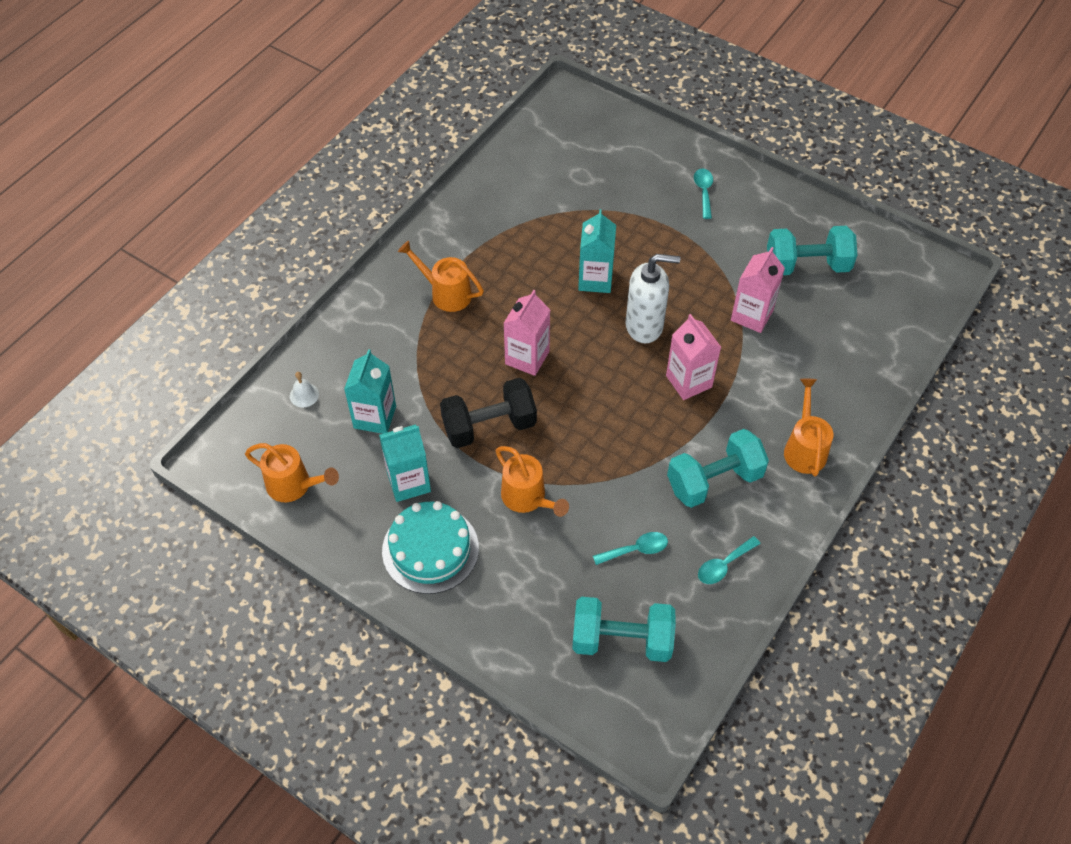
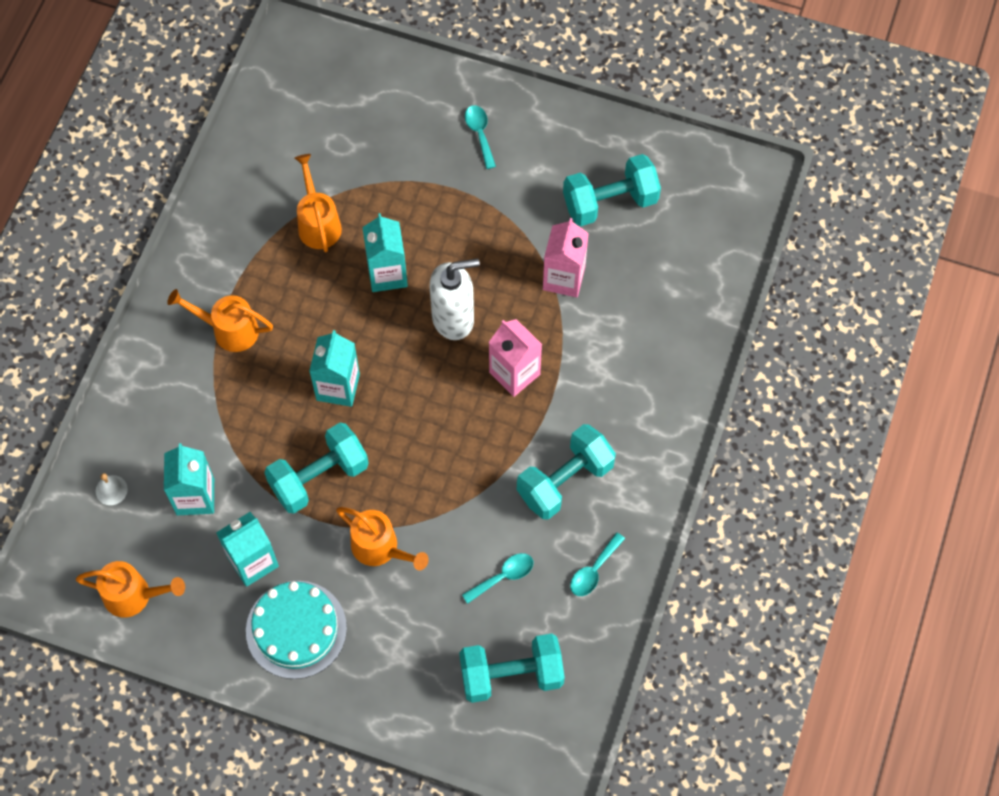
camera: 15 degrees left, 10 degrees up
black dumbbell [440,378,537,448] -> turquoise dumbbell [264,423,368,514]
pink carton [503,290,550,376] -> turquoise carton [309,330,360,407]
orange watering can [784,379,833,476] -> orange watering can moved to [295,154,342,252]

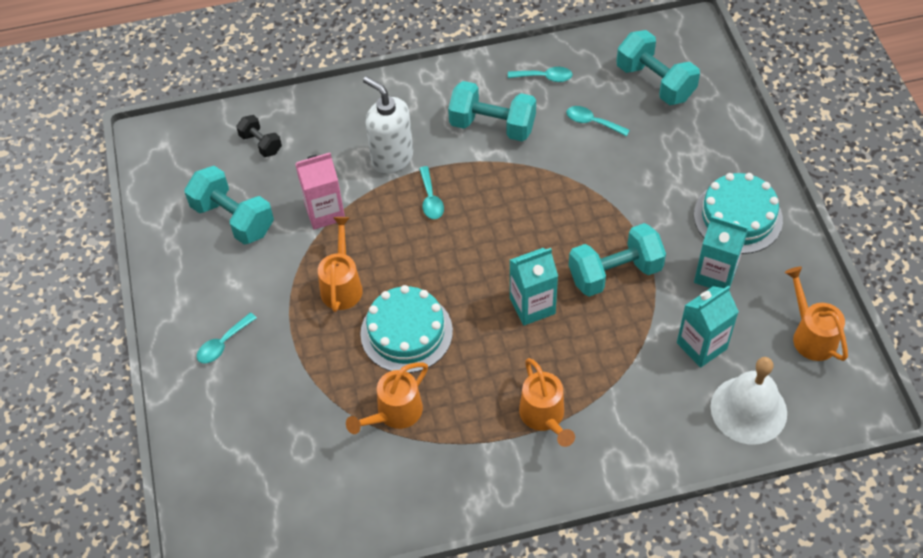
camera: 120 degrees left, 10 degrees down
white bell [96,473,128,505] -> white bell [711,357,787,445], size x2.39
turquoise dumbbell [264,423,368,514] -> turquoise dumbbell turned 45 degrees counterclockwise [569,223,666,297]
orange watering can [336,507,429,571] -> orange watering can moved to [318,217,363,312]
turquoise carton [362,213,408,292] -> turquoise cake [360,285,453,373]
white soap dispenser [430,258,480,340] -> white soap dispenser moved to [363,76,413,174]
pink carton [488,319,542,397] -> turquoise spoon [419,166,444,219]
none -> black dumbbell [236,115,282,157]

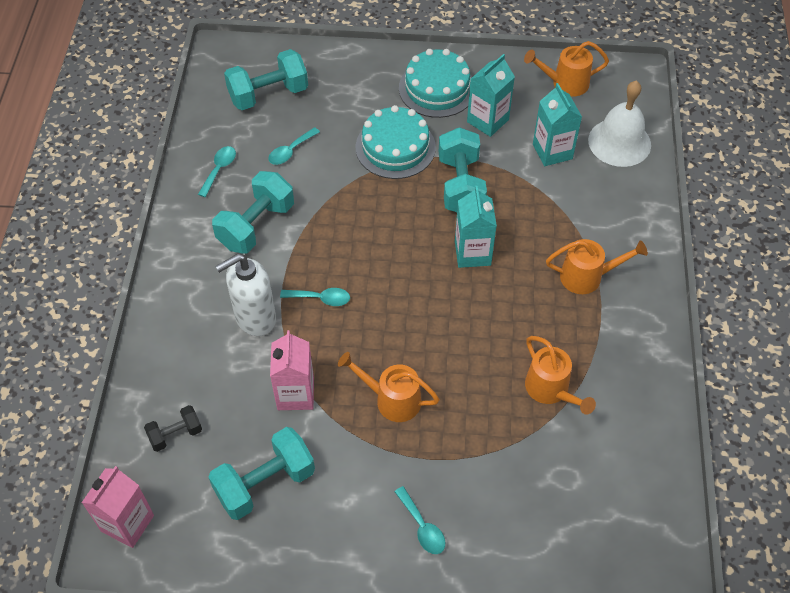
camera: 75 degrees left, 0 degrees up
turquoise cake [360,285,453,373] -> turquoise cake moved to [356,105,436,179]
none -> pink carton [82,466,154,548]

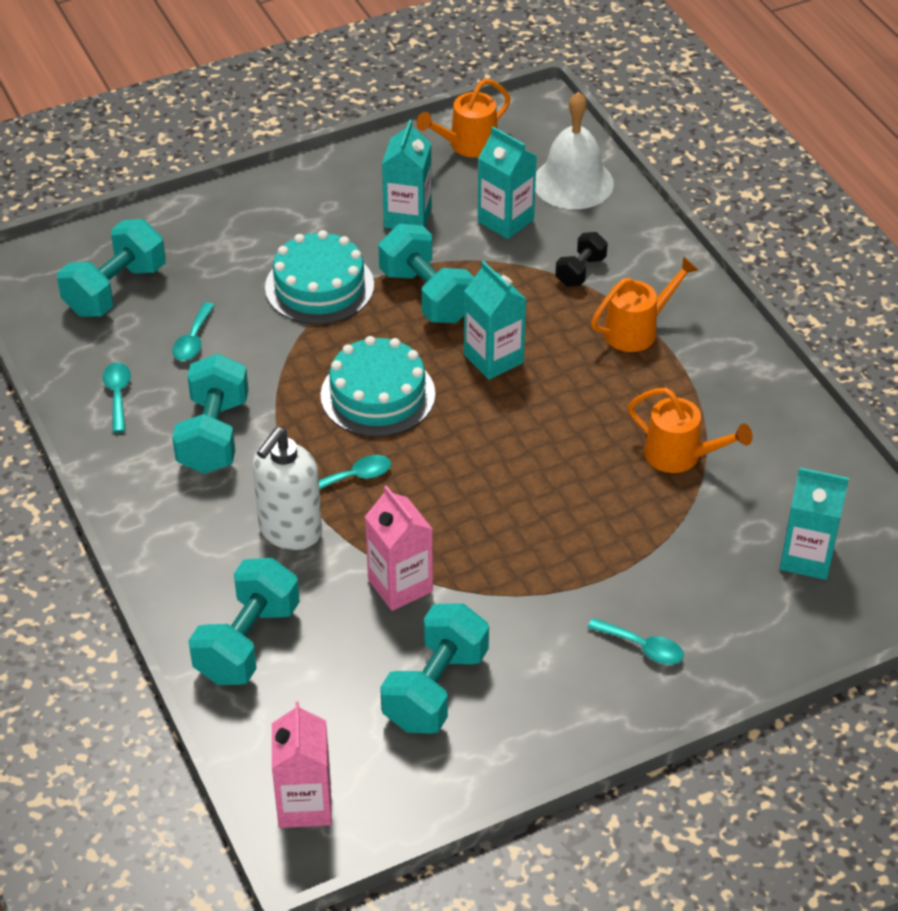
camera: 30 degrees left, 10 degrees down
black dumbbell [144,405,202,452] -> black dumbbell moved to [555,232,608,286]
orange watering can [338,352,440,422] -> none
turquoise cake [399,49,472,118] -> turquoise cake moved to [320,336,435,437]
none -> turquoise dumbbell [188,558,300,685]
none -> turquoise carton [780,468,849,580]

